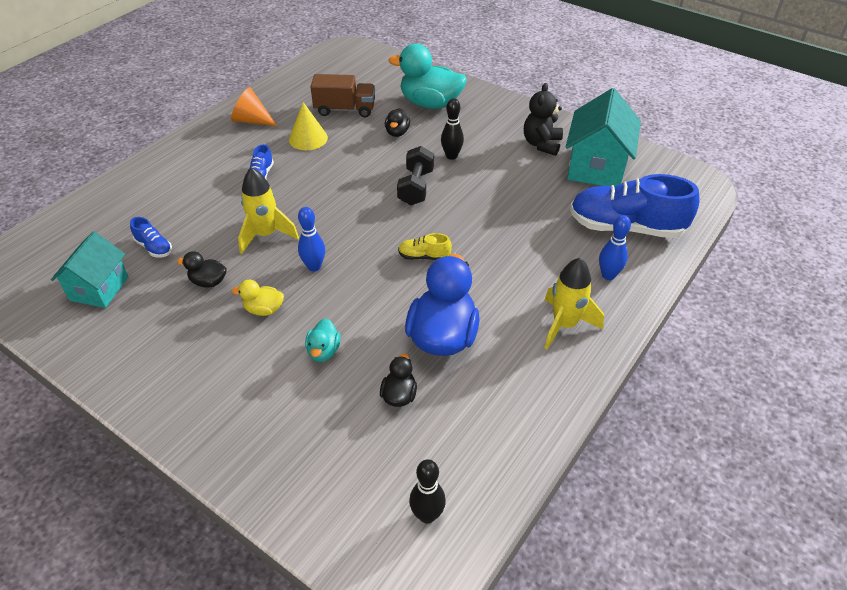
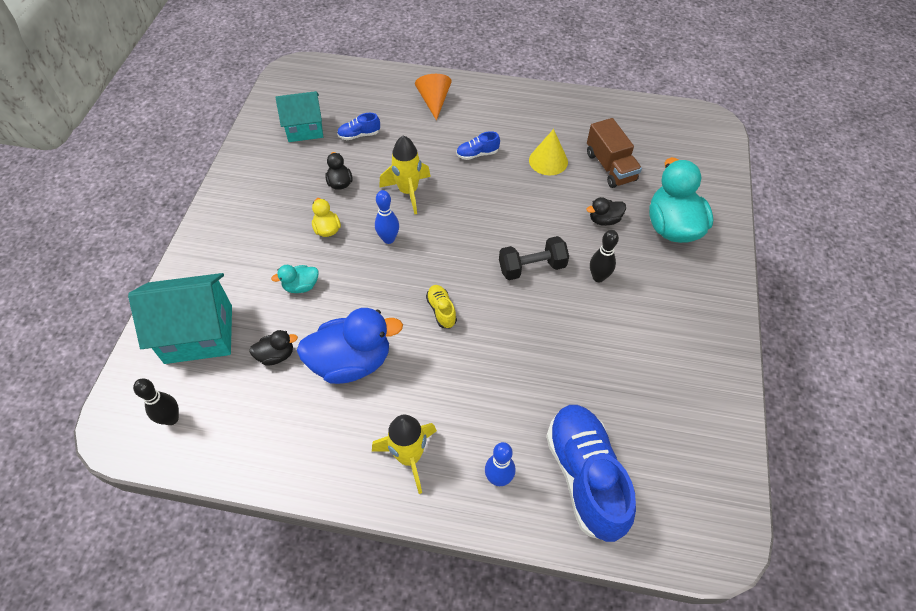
camera: 65 degrees right, 10 degrees up
blue shoe [130,217,172,258] -> blue shoe turned 60 degrees clockwise [337,113,380,140]
orange cone [231,87,277,126] -> orange cone moved to [415,74,452,121]
black teddy bear [524,83,563,156] -> none
turquoise house [566,88,641,186] -> turquoise house moved to [128,273,232,364]

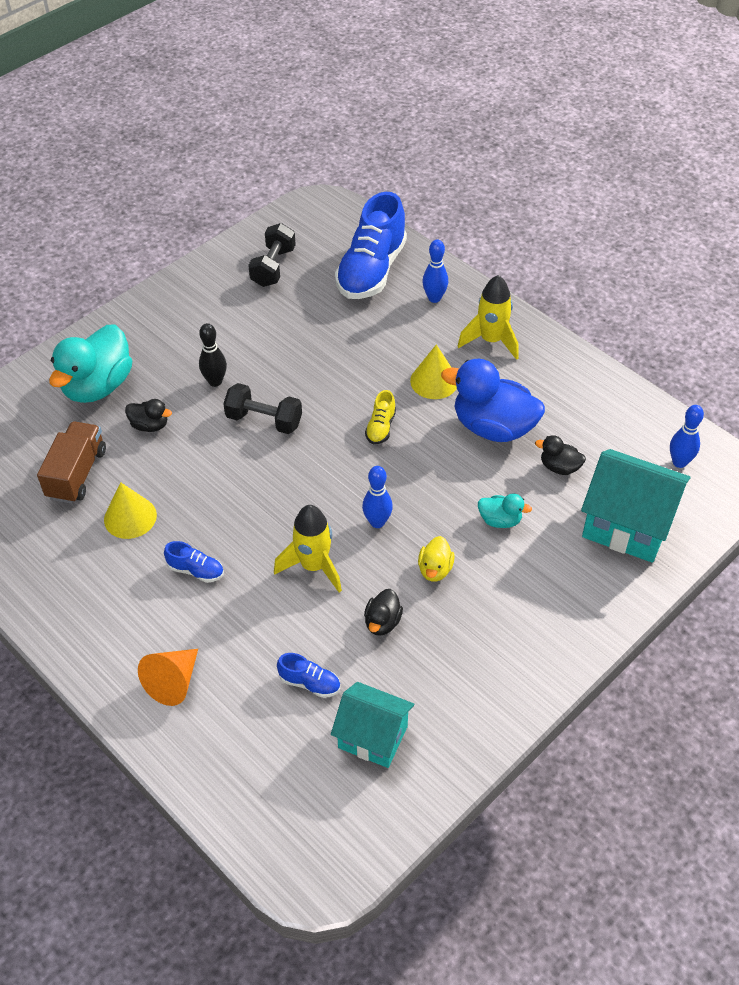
camera: 145 degrees left, 5 degrees down
black bowling pin [133,378,179,425] -> blue bowling pin [670,405,704,468]
none -> black dumbbell [248,223,296,287]
none -> yellow cone [410,344,457,399]

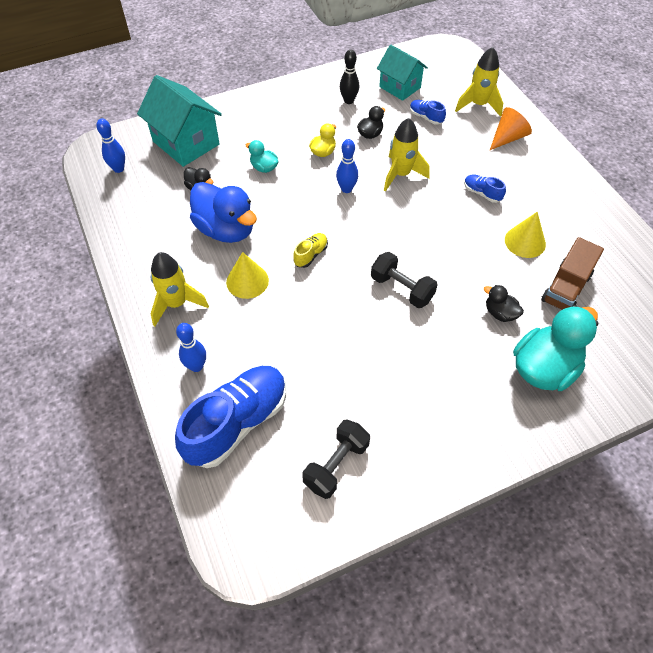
camera: 160 degrees left, 5 degrees up
black bowling pin [199,323,227,387] -> black bowling pin moved to [340,50,359,104]
none -> yellow rocket [455,47,503,117]

